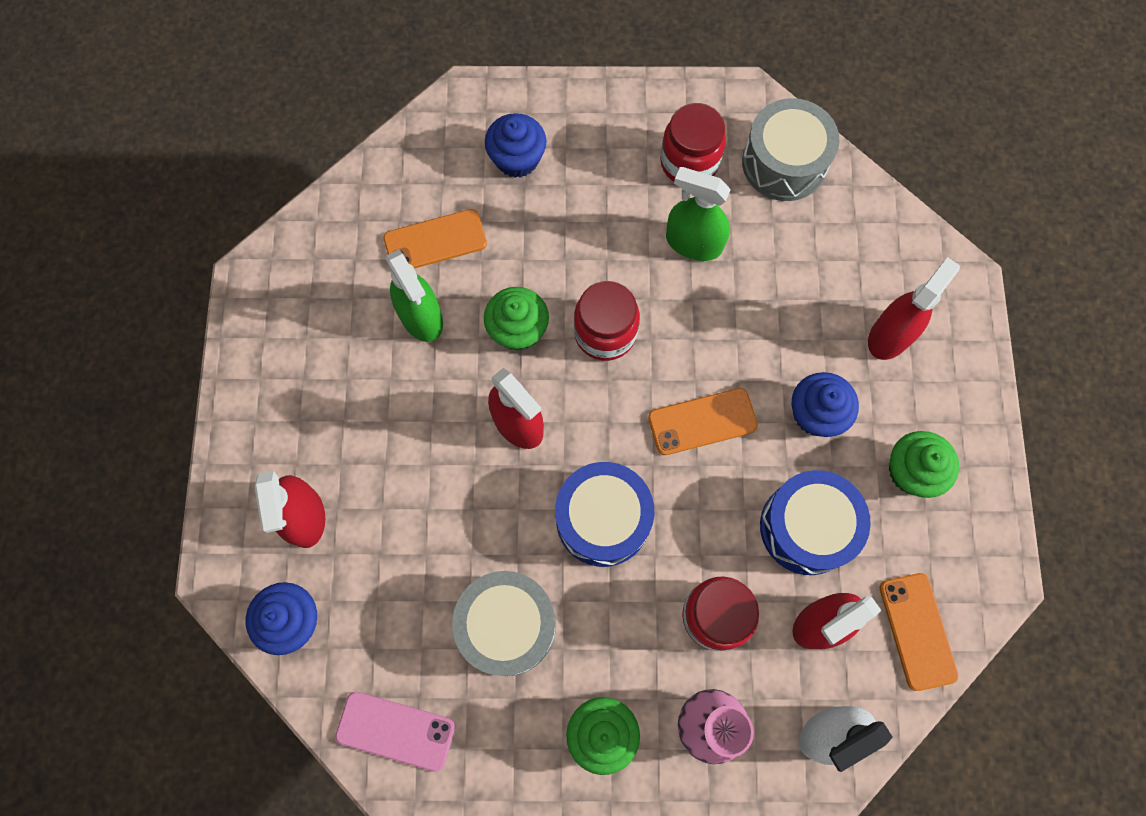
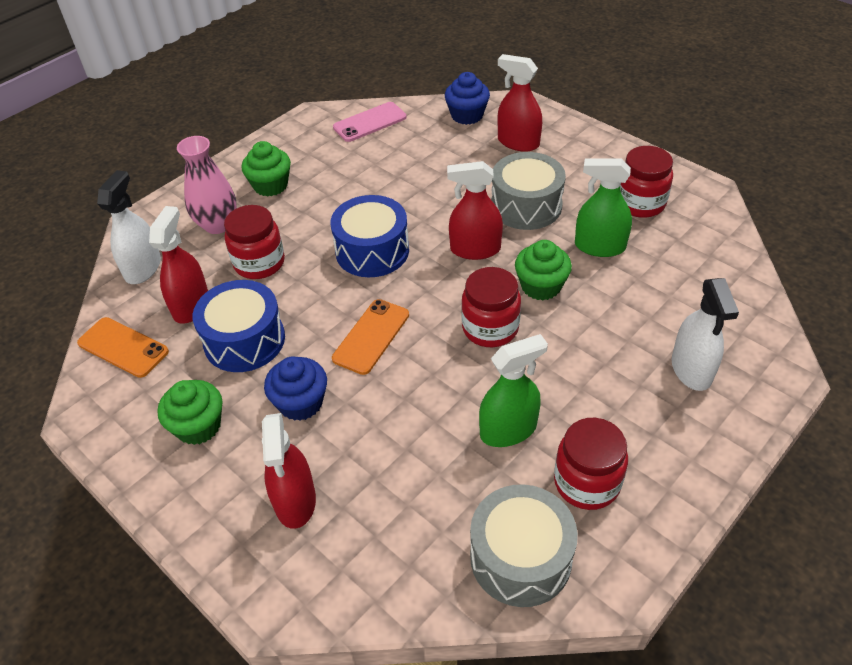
camera: 135 degrees right, 25 degrees down
orange phone [383,209,487,269] -> none
grey drum [452,571,556,676] -> grey drum moved to [491,152,566,230]
blue cupcake [485,113,547,178] -> white spray bottle [672,278,739,391]
none -> red jar [620,146,673,218]

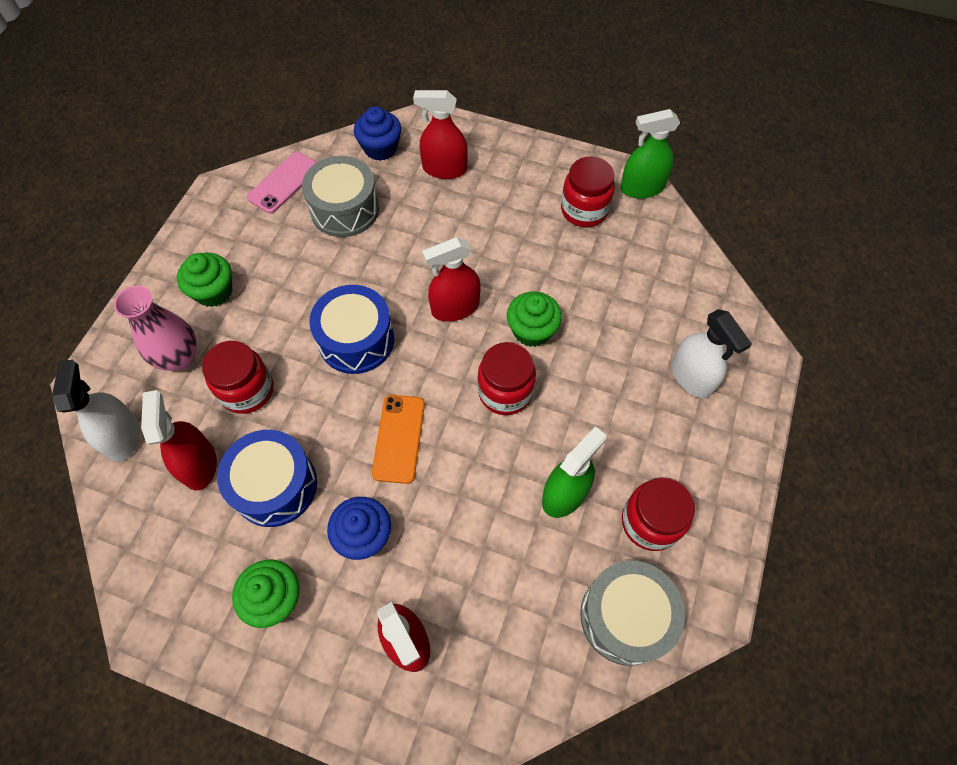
camera: 25 degrees left, 15 degrees up
orange phone [77,317,169,378] -> none
grey drum [491,152,566,230] -> grey drum moved to [302,156,379,237]
green spray bottle [575,158,632,257] -> green spray bottle moved to [620,109,680,199]

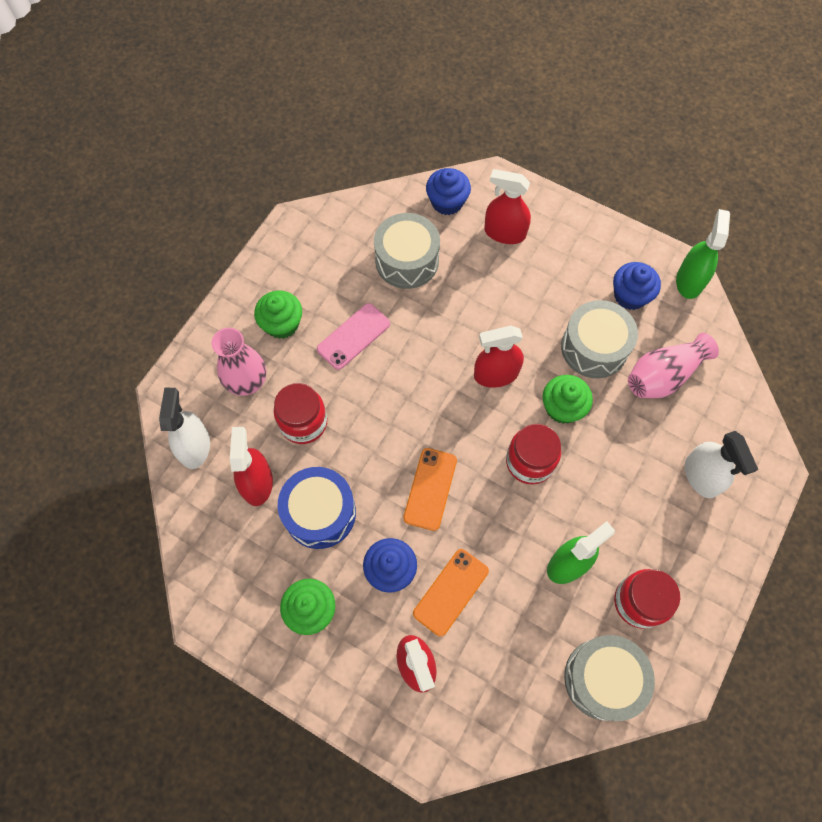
camera: 10 degrees right, 5 degrees up
pink phone [247,152,317,214] -> pink phone moved to [317,303,390,370]
blue drum [309,285,394,374] -> none
red jar [561,157,615,227] -> blue cupcake [613,262,661,310]
green spray bottle [620,109,680,199] -> green spray bottle turned 105 degrees clockwise [676,209,730,299]
none -> orange phone [413,549,489,637]
none -> grey drum [561,300,638,379]
none -> pink vase [628,333,719,398]

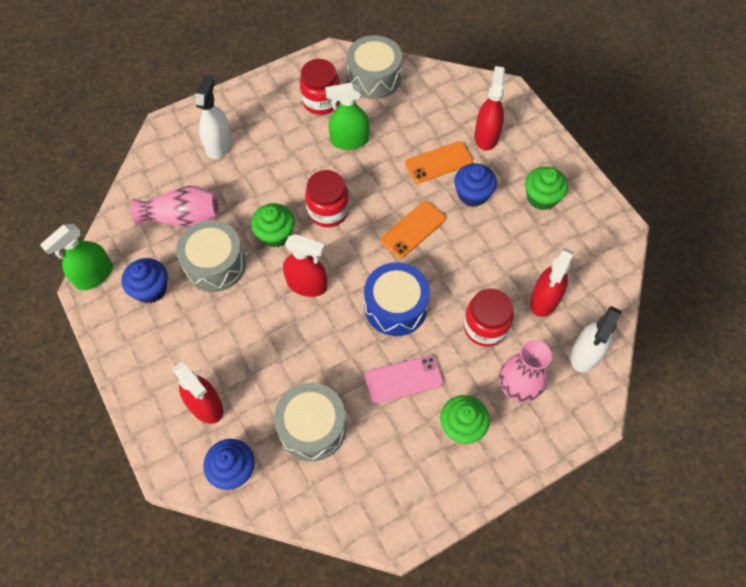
camera: 150 degrees left, 5 degrees down
blue drum [278,467,356,549] -> blue drum moved to [364,262,430,336]

